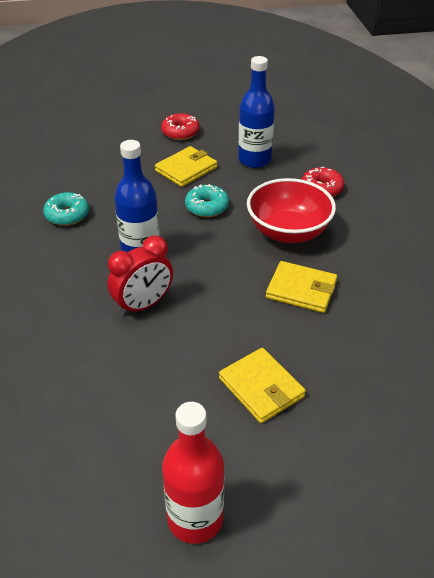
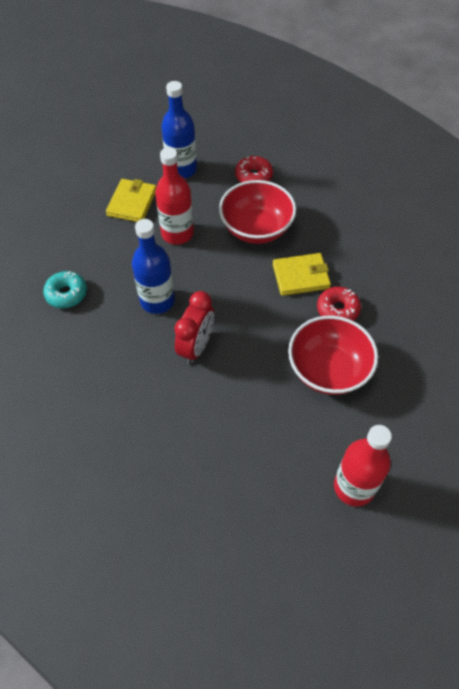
camera: 30 degrees left, 15 degrees up
red donut [161,113,200,140] -> red donut moved to [317,286,361,321]
turquoise donut [185,184,229,217] -> red bottle [155,147,194,244]
yellow wallet [219,348,306,423] -> red bowl [288,316,378,395]

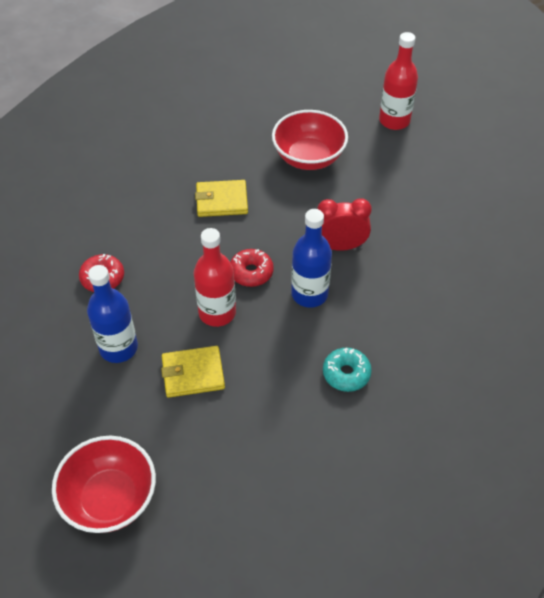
camera: 115 degrees left, 5 degrees down
red bowl [219,180,296,244] -> red bowl moved to [52,436,156,533]
yellow wallet [273,253,331,296] -> yellow wallet turned 60 degrees counterclockwise [195,180,248,217]
red donut [317,286,361,321] -> red donut moved to [230,249,274,287]

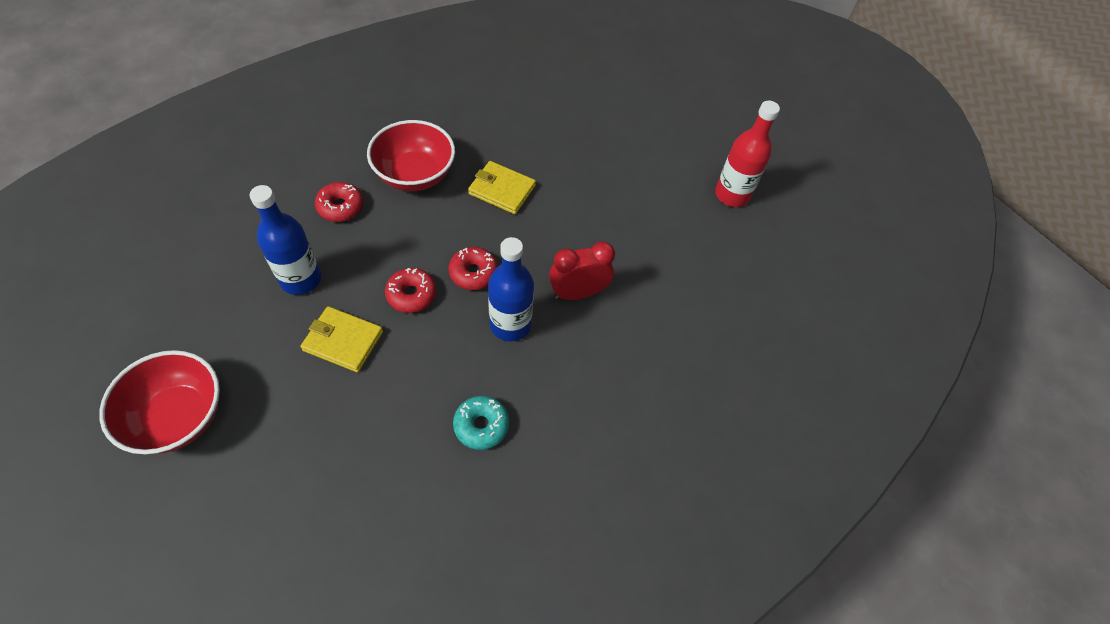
camera: 25 degrees right, 5 degrees up
red bottle [194,228,236,327] -> red donut [385,268,436,313]
red bowl [272,110,348,170] -> red bowl moved to [367,120,455,191]
red clock [318,198,372,251] -> red clock turned 45 degrees counterclockwise [549,242,615,300]

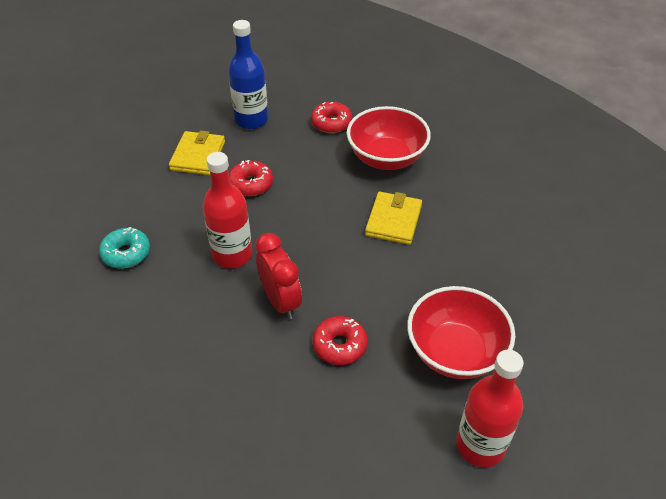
camera: 85 degrees right, 10 degrees down
red bowl [99,350,220,454] -> red bowl moved to [407,286,515,379]
red donut [449,247,498,290] -> red donut moved to [313,316,368,365]
blue bottle [488,237,534,342] -> red bottle [203,152,253,268]

